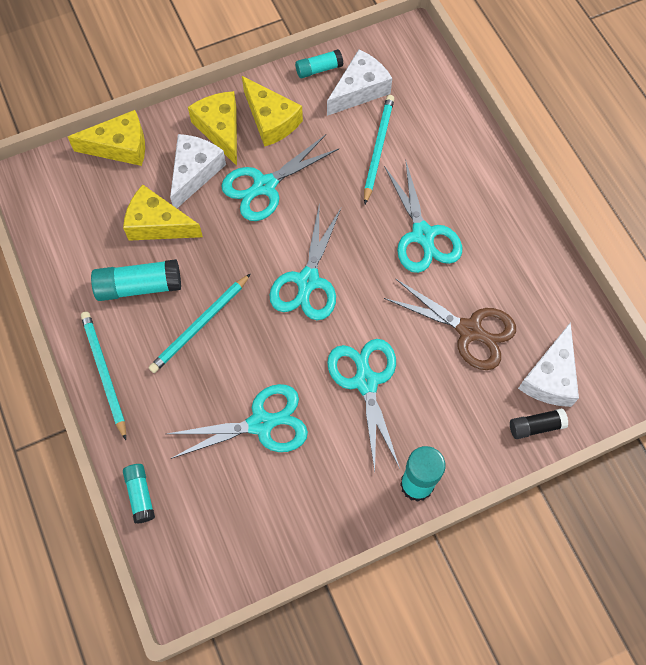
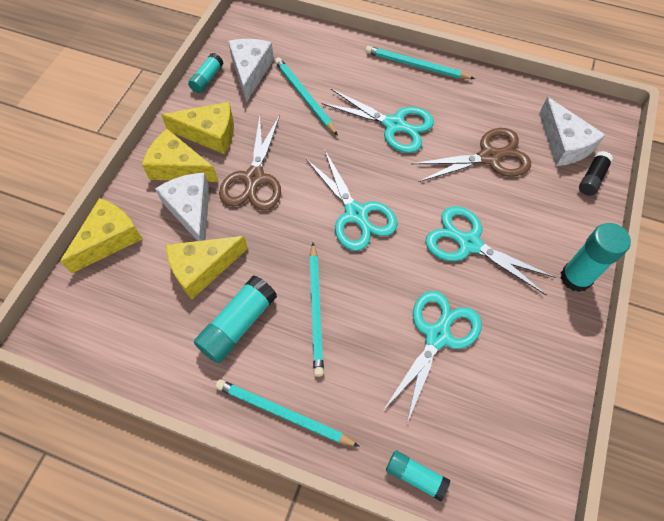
camera: 45 degrees left, 5 degrees down
turquoise scissors [222,135,340,221] -> brown scissors [219,115,281,210]
none -> turquoise pencil [365,46,475,79]

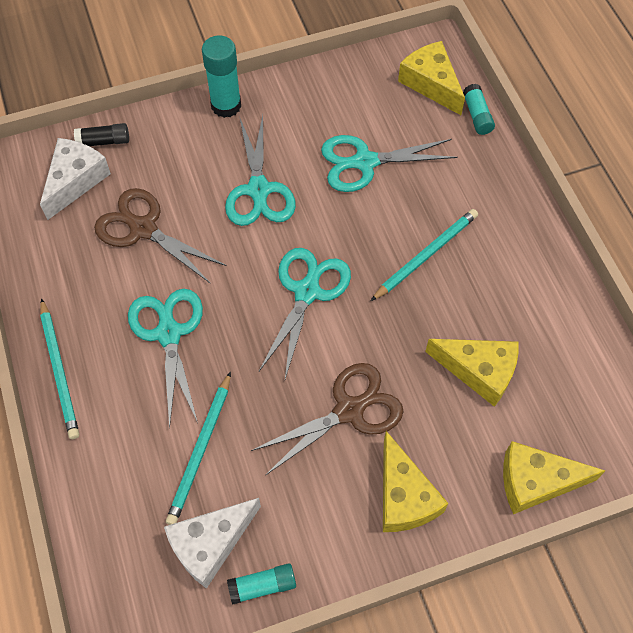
camera: 130 degrees left, 0 degrees up
white cheese [155,173,209,241] -> none
yellow cheese [161,102,234,154] -> yellow cheese moved to [398,41,465,115]
turquoise glue stick [194,275,277,363] -> none
turquoise pencil [215,380,360,447] -> none

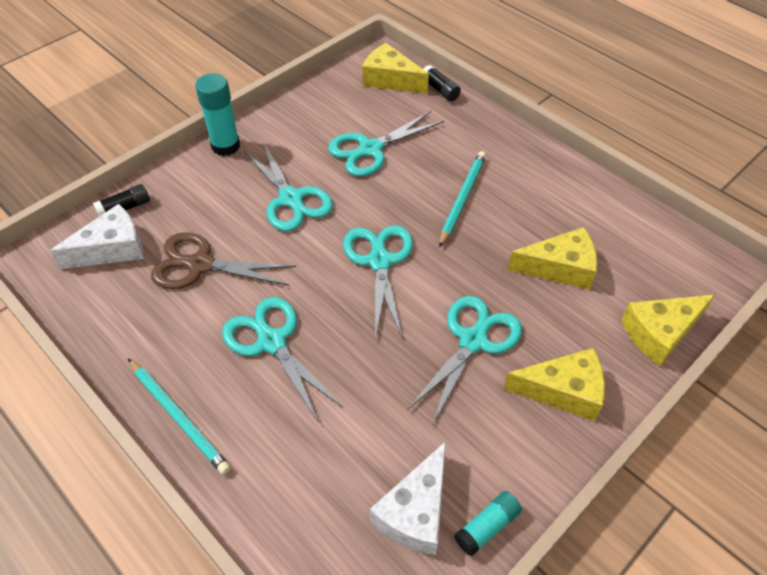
camera: 25 degrees left, 10 degrees down
white cheese [40,138,111,220] -> white cheese turned 60 degrees clockwise [50,204,144,269]
turquoise pencil [166,371,231,525] -> none
brown scissors [251,363,403,475] -> turquoise scissors [407,296,522,425]
yellow cheese [383,431,449,532] -> yellow cheese turned 45 degrees counterclockwise [503,348,605,421]
turquoise glue stick [463,84,495,135] -> black glue stick [423,65,461,101]

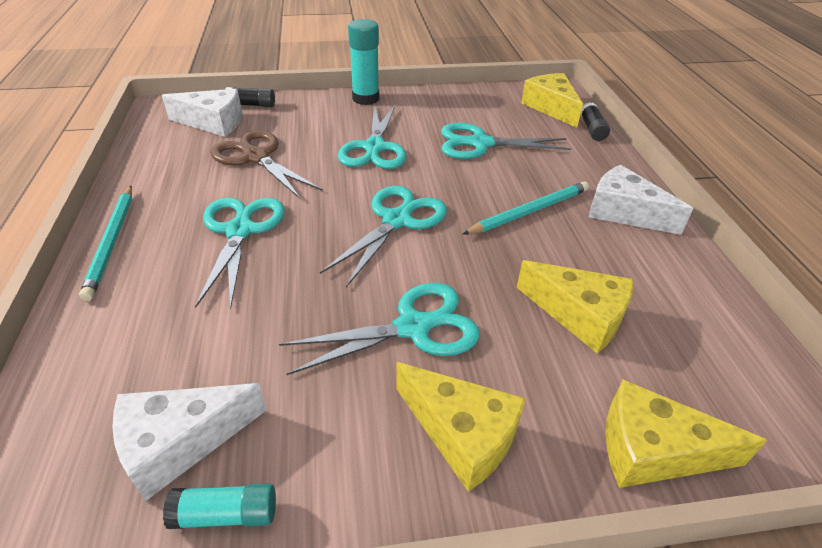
camera: 35 degrees right, 10 degrees down
none -> white cheese [589,165,693,235]

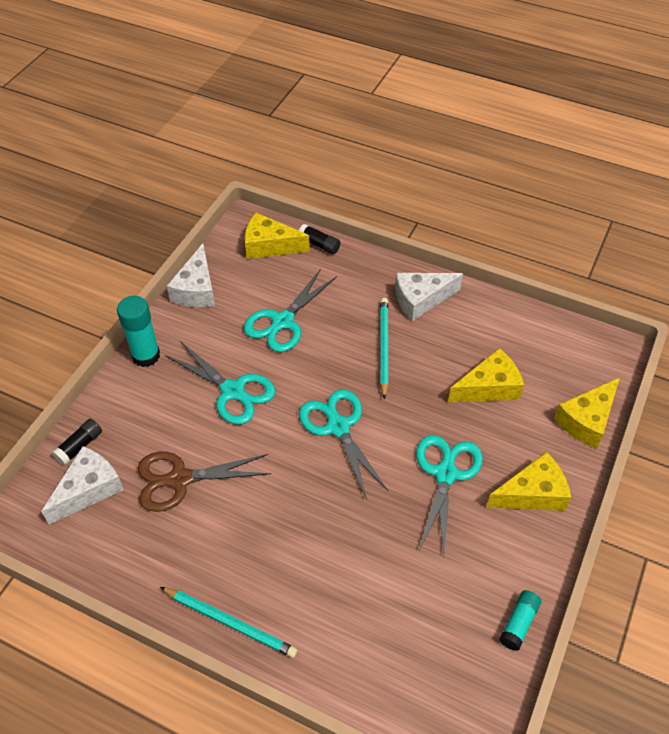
camera: 55 degrees left, 10 degrees up
white cheese [112,383,267,501] -> white cheese moved to [167,244,215,307]
turquoise scissors [195,198,285,309] -> none

